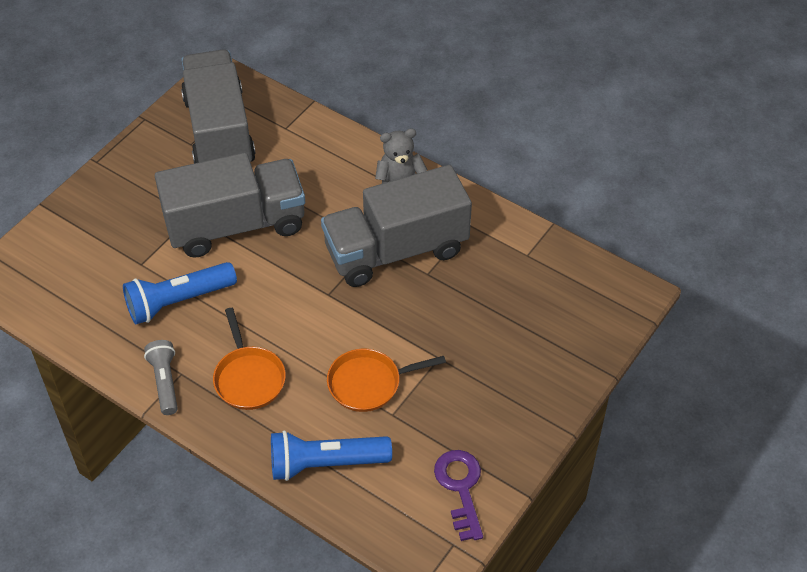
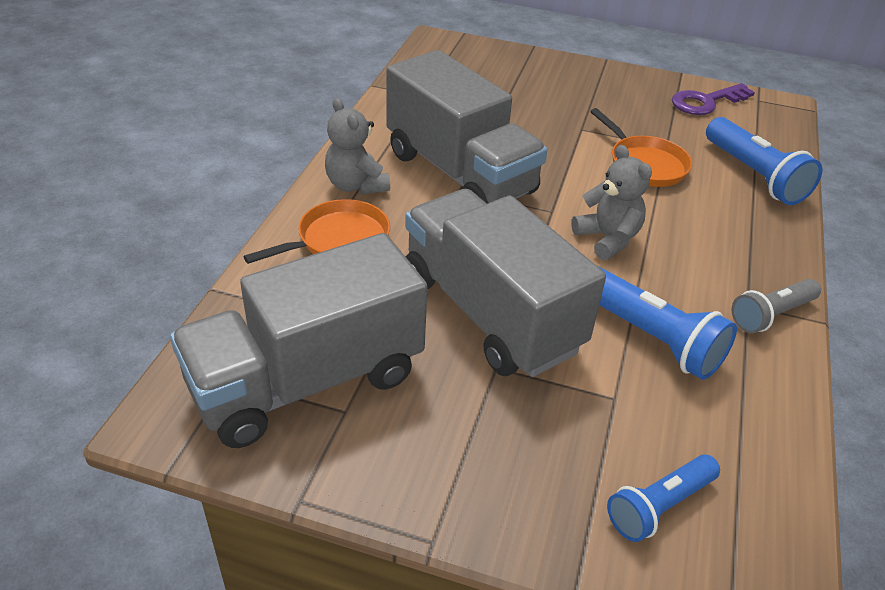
camera: 110 degrees left, 10 degrees down
orange pan [213,308,286,410] -> orange pan moved to [243,199,390,264]
none -> grey teddy bear [571,145,652,260]
none -> blue flashlight [607,454,720,542]

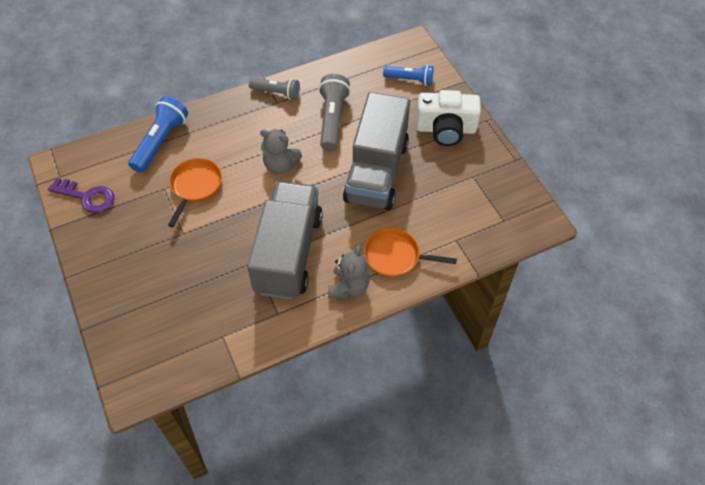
camera: 130 degrees left, 15 degrees up
grey truck [170,233,428,448] -> none
grey teddy bear [571,145,652,260] -> grey teddy bear turned 90 degrees counterclockwise [260,129,302,174]
blue flashlight [598,266,737,380] -> grey flashlight [319,74,351,151]
none -> white camera [416,90,481,146]

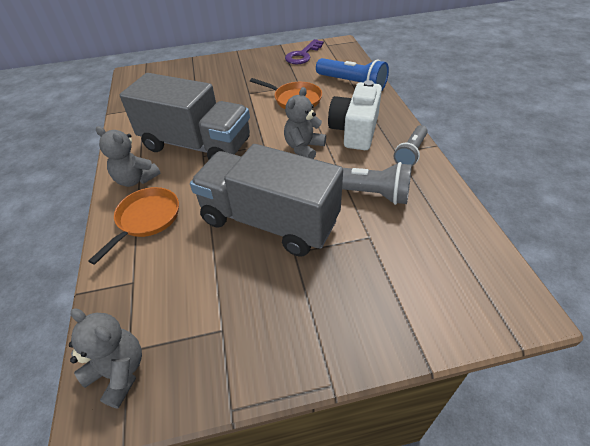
camera: 105 degrees right, 10 degrees down
blue flashlight [383,65,433,86] -> none
white camera [416,90,481,146] -> white camera moved to [328,80,382,150]
none -> grey teddy bear [69,308,142,409]

